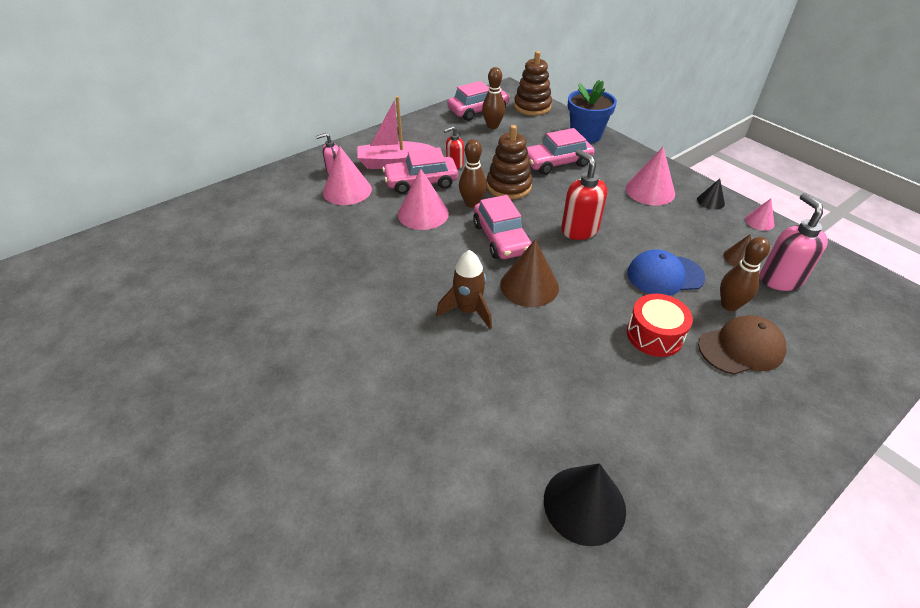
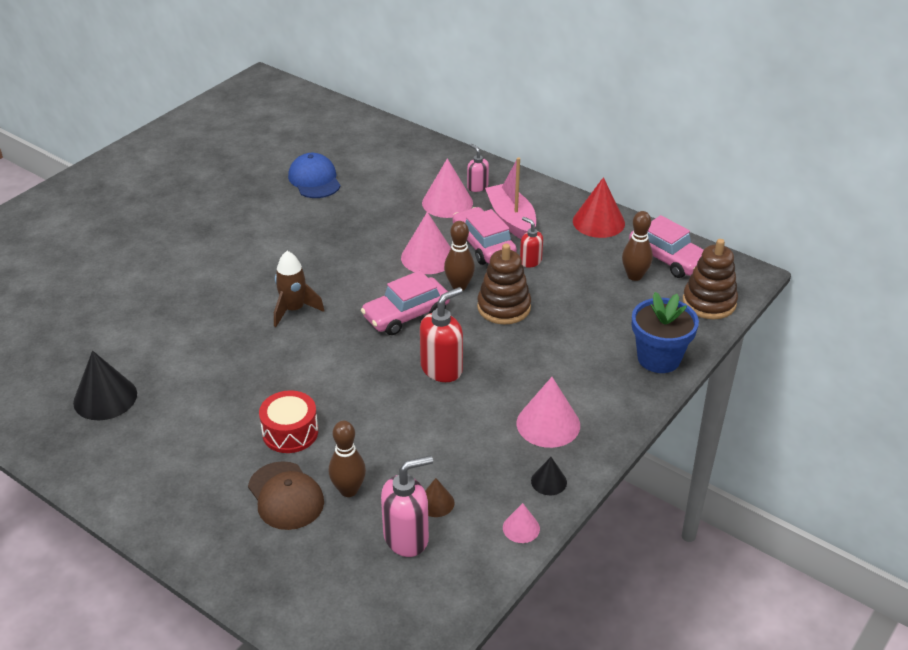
camera: 75 degrees right, 5 degrees down
brown cone [500,239,559,307] -> none
pink car [527,128,595,175] -> none
blue cap [627,249,705,296] -> blue cap moved to [288,153,341,198]
none -> red cone [573,177,625,238]

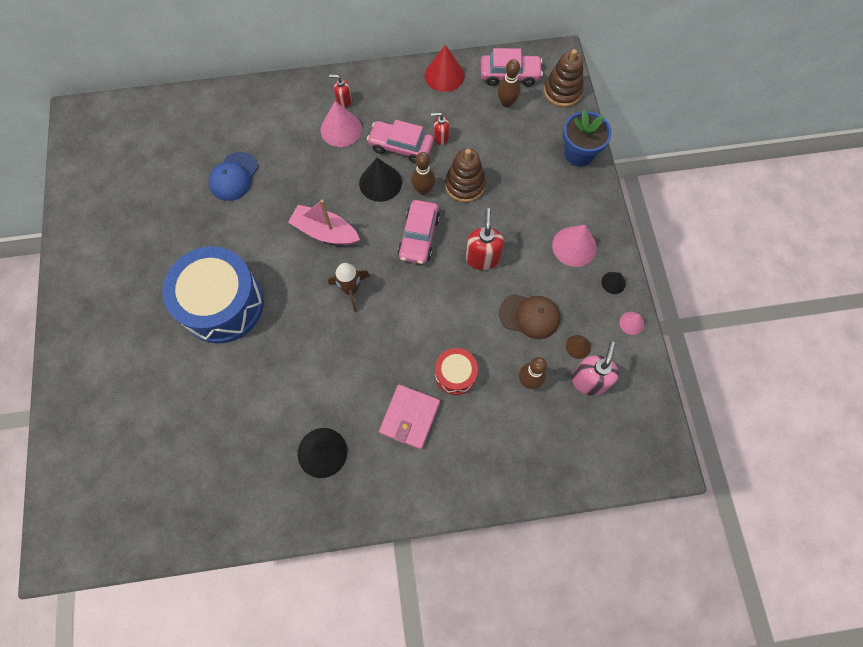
camera: 45 degrees left, 30 degrees up
brown cap [248,461,324,530] -> brown cap moved to [499,294,560,339]
blue cap [288,153,341,198] -> blue cap turned 90 degrees counterclockwise [209,152,258,201]
pink cone [401,212,451,274] -> black cone [359,158,402,202]
pink soap dispenser [467,144,489,192] -> red soap dispenser [329,74,352,108]
pink boat [485,157,536,239] -> pink boat moved to [288,200,360,245]
none -> blue drum [162,246,264,343]
none -> pink wallet [379,385,440,449]

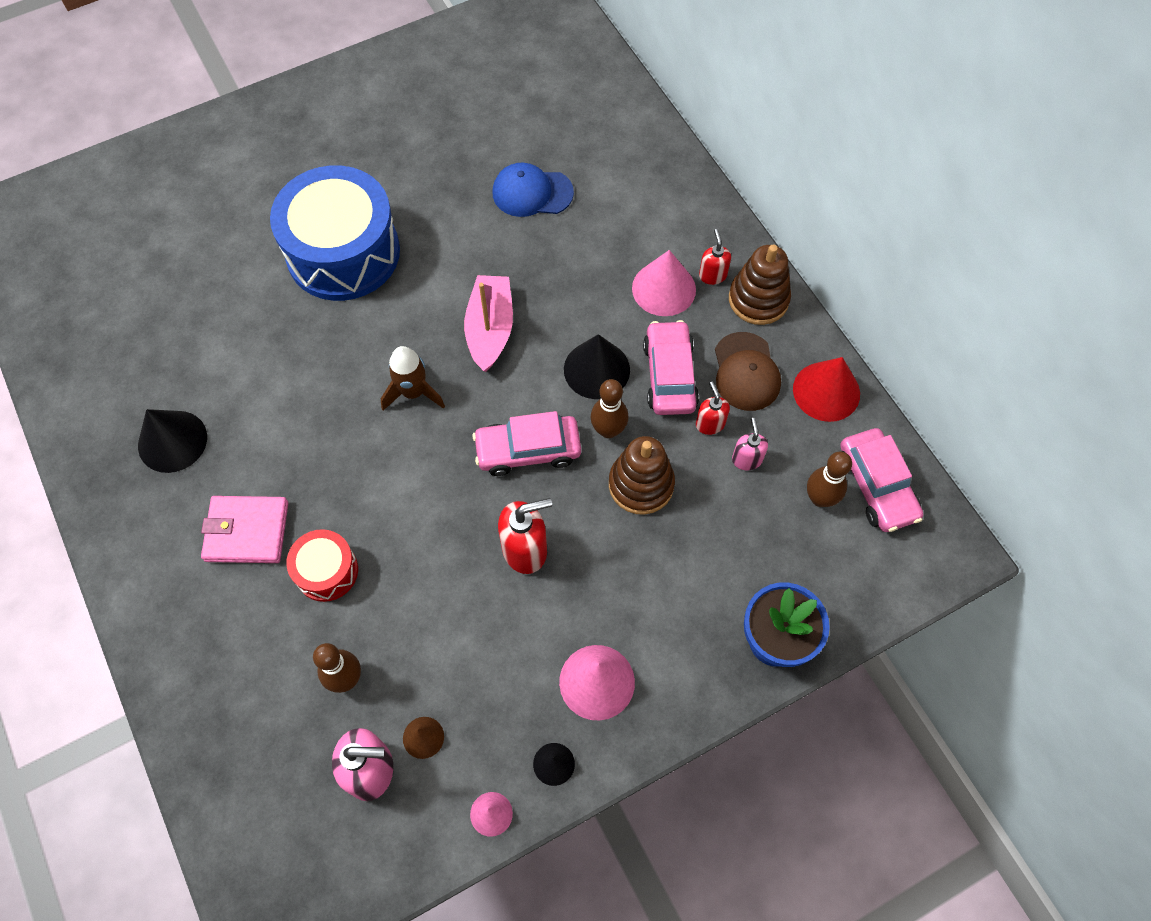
camera: 70 degrees right, 5 degrees down
brown cap [499,294,560,339] -> brown cap moved to [715,332,781,411]
brown stacking toy [544,49,583,107] -> brown stacking toy moved to [729,245,791,325]
none -> pink soap dispenser [732,418,768,470]

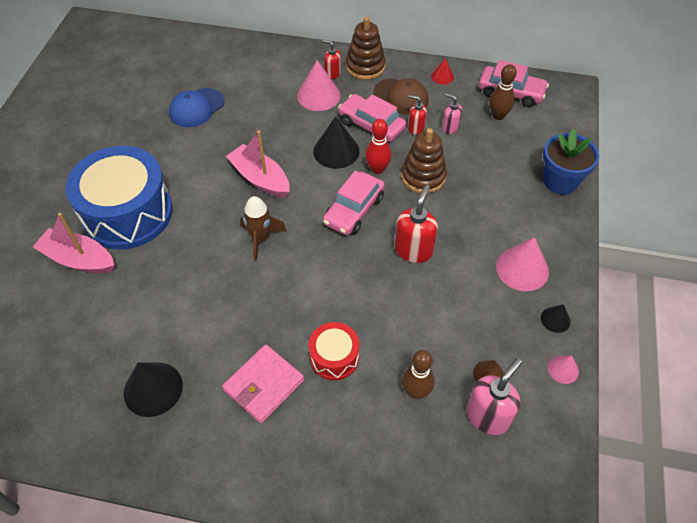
camera: 50 degrees left, 10 degrees down
brown bowling pin [591,379,628,438] -> red bowling pin [365,119,391,174]
red cone [793,357,860,422] -> red cone [431,58,454,85], size x0.53
none -> pink boat [33,213,114,274]

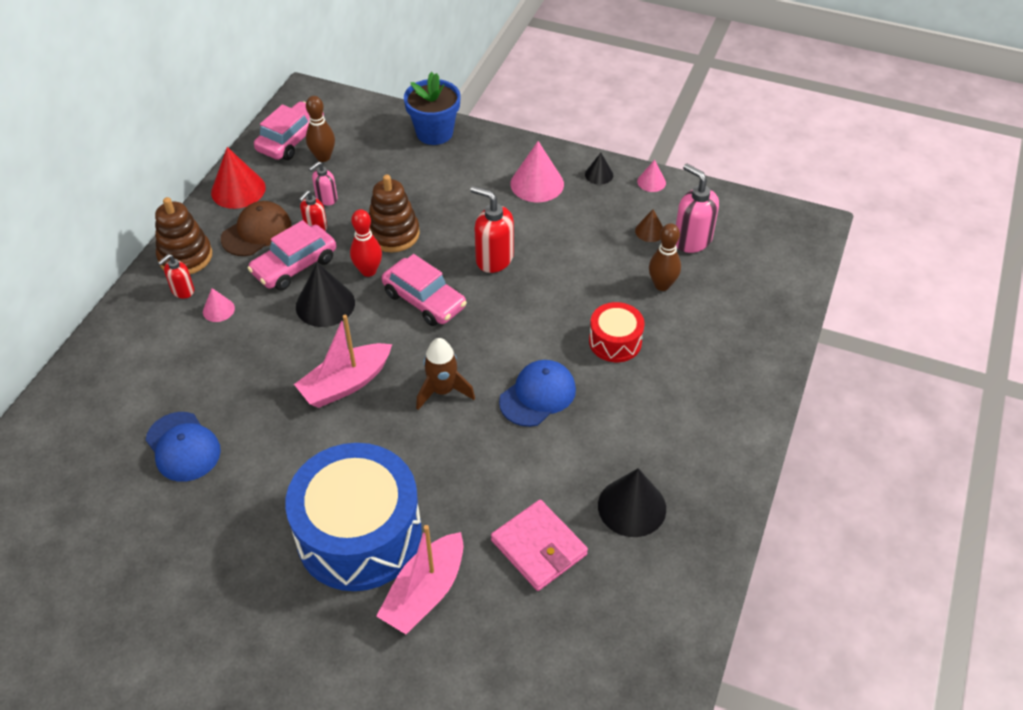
camera: 80 degrees left, 5 degrees down
pink wallet [222,344,304,423] -> pink wallet moved to [491,500,588,591]
pink cone [297,60,341,111] -> pink cone [203,288,235,322], size x0.53
red cone [431,58,454,85] -> red cone [211,147,266,209], size x1.87
none -> blue cap [499,360,576,427]

